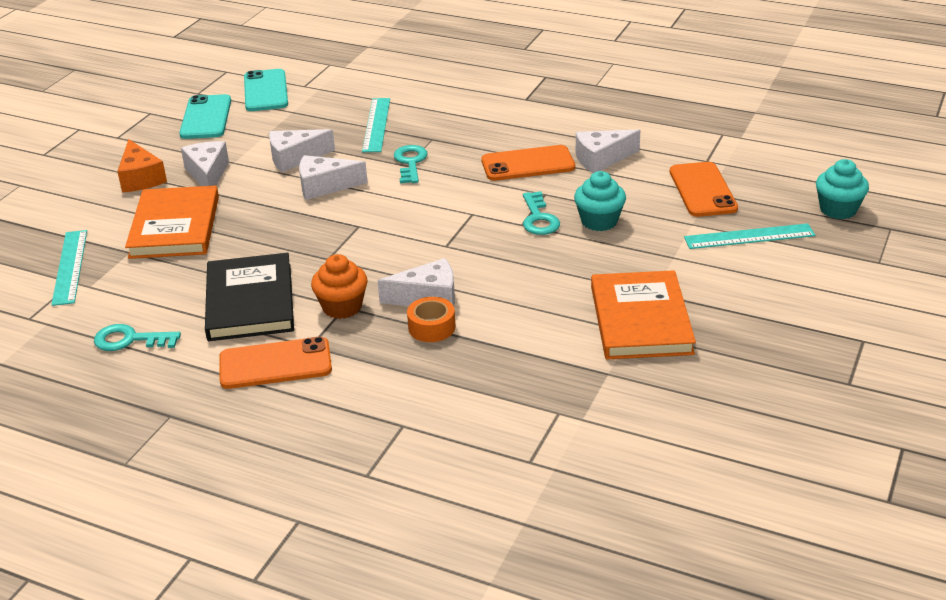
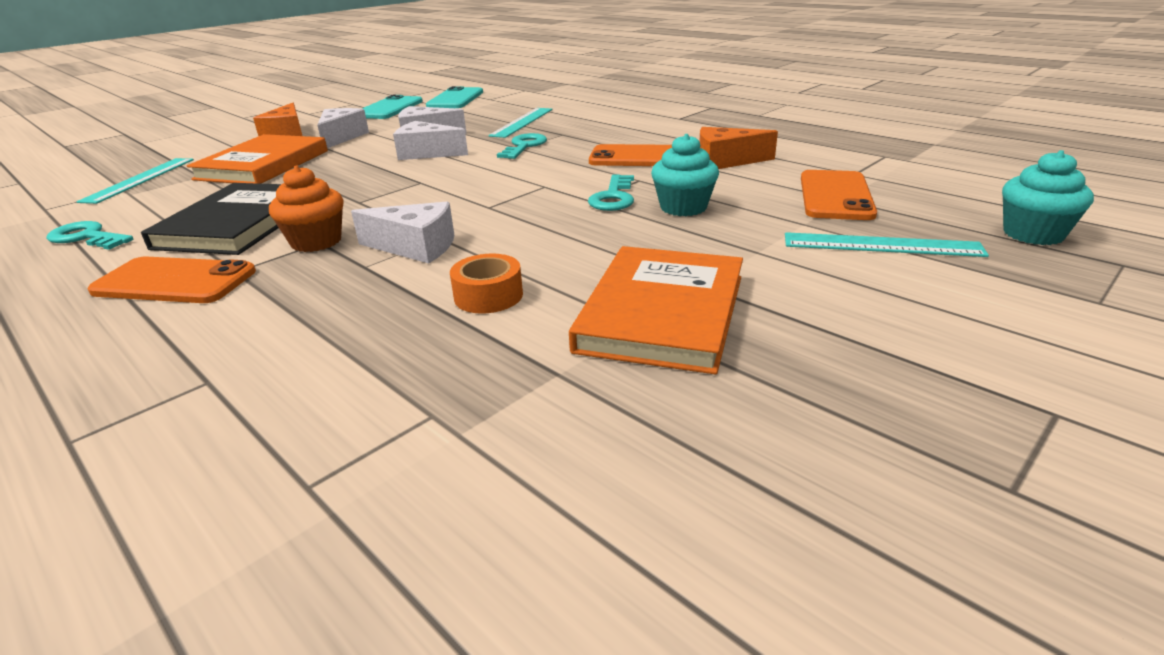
camera: 20 degrees right, 5 degrees down
orange tape [407,297,456,342] -> orange tape moved to [450,254,523,313]
white cheese [576,129,641,173] -> orange cheese [700,127,778,169]

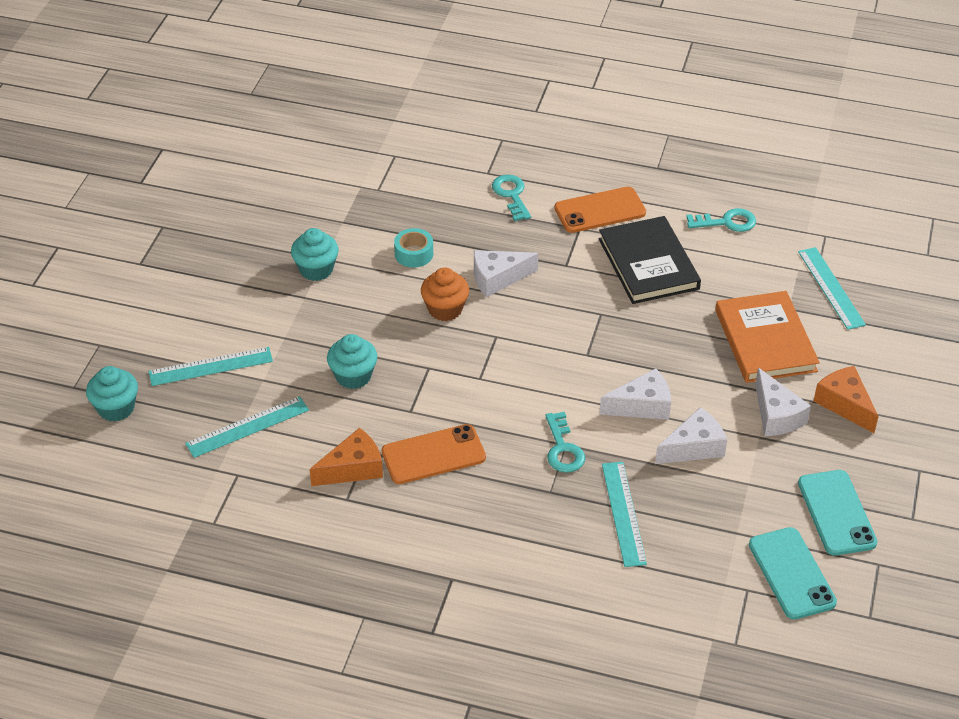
camera: 150 degrees right, 15 degrees up
orange cupcake [269,166,344,252] -> orange cupcake moved to [421,268,469,321]
orange tape [450,254,523,313] -> turquoise tape [394,228,433,268]
orange book [569,246,743,375] -> turquoise cupcake [291,228,339,281]
turquoise key [588,174,634,211] -> turquoise key moved to [492,175,531,221]
orange phone [801,170,877,220] -> turquoise ruler [185,396,309,458]

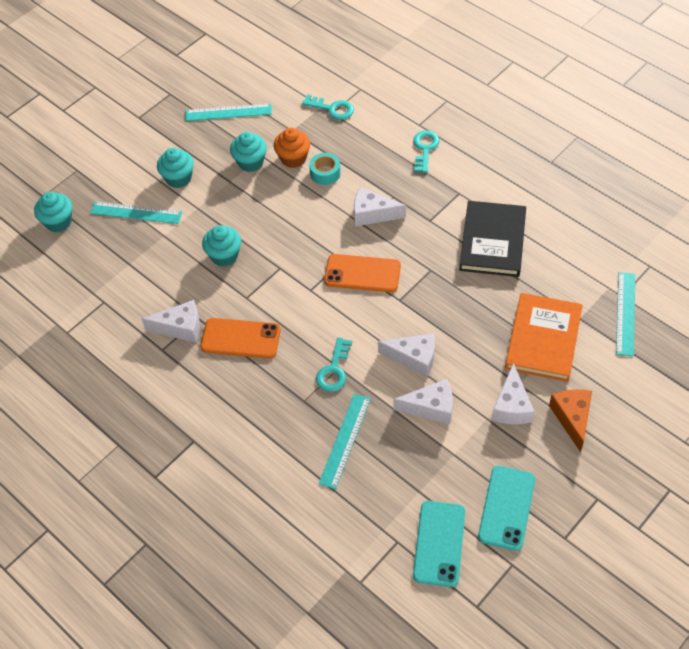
camera: 30 degrees right, 10 degrees up
turquoise ruler [185,396,309,458] -> turquoise ruler moved to [185,103,272,121]
orange cheese [310,428,383,486] -> white cheese [141,300,200,343]
orange cupcake [421,268,469,321] -> orange cupcake moved to [274,128,310,168]
orange phone [554,187,646,233] -> orange phone moved to [324,254,401,292]
turquoise key [686,208,756,232] -> turquoise key moved to [302,94,354,120]
none -> turquoise cupcake [157,148,194,188]

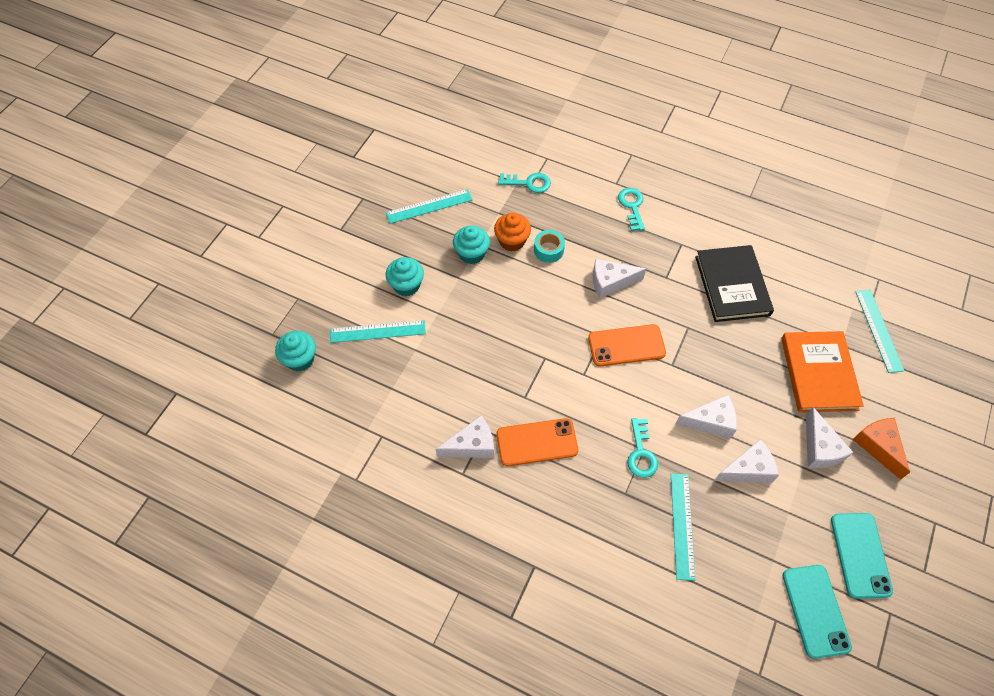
camera: 20 degrees left, 5 degrees up
turquoise cupcake [202,225,241,266] -> none

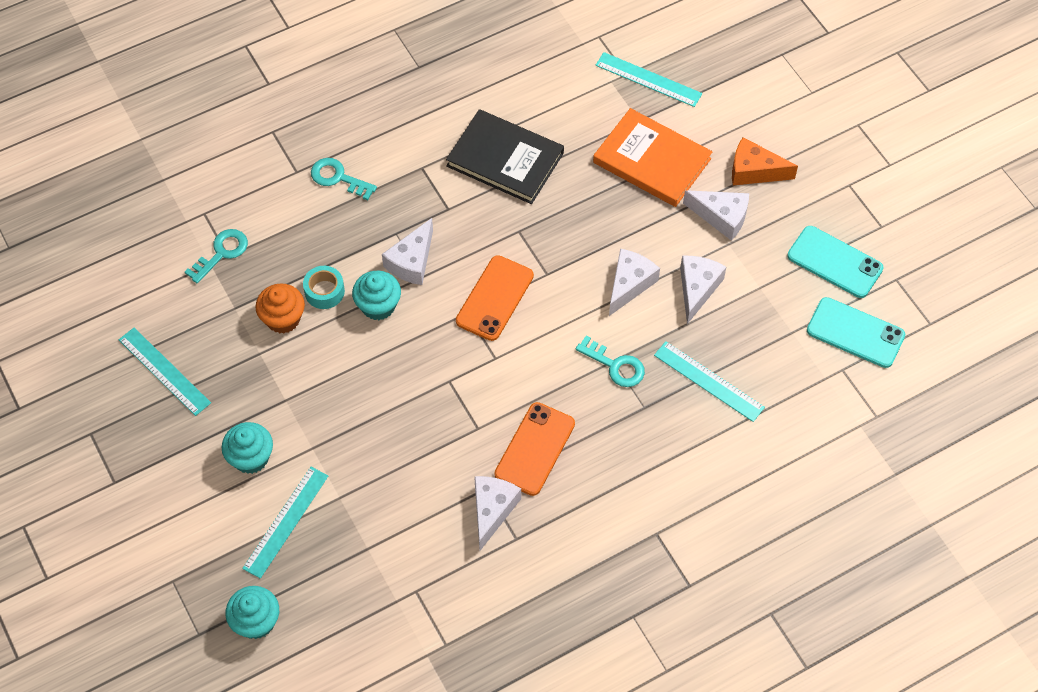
camera: 55 degrees left, 0 degrees up
turquoise ruler [386,189,473,224] -> turquoise ruler turned 60 degrees counterclockwise [119,328,211,416]
turquoise cupcake [453,226,490,264] -> turquoise cupcake moved to [352,271,401,320]

